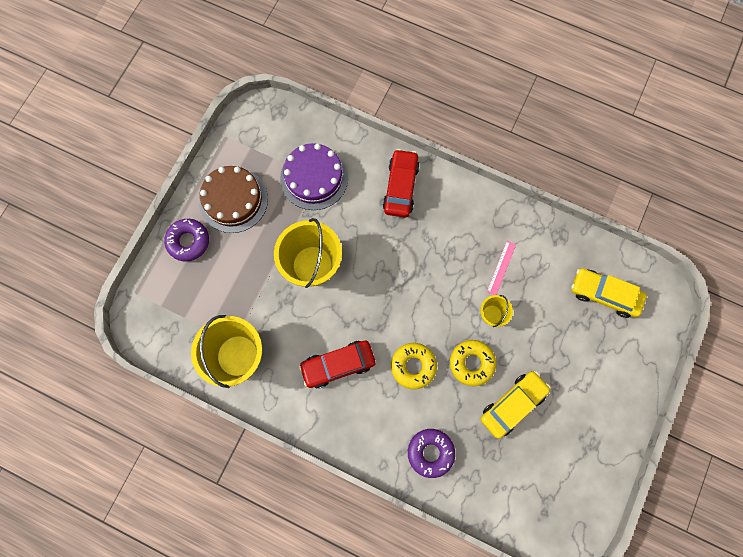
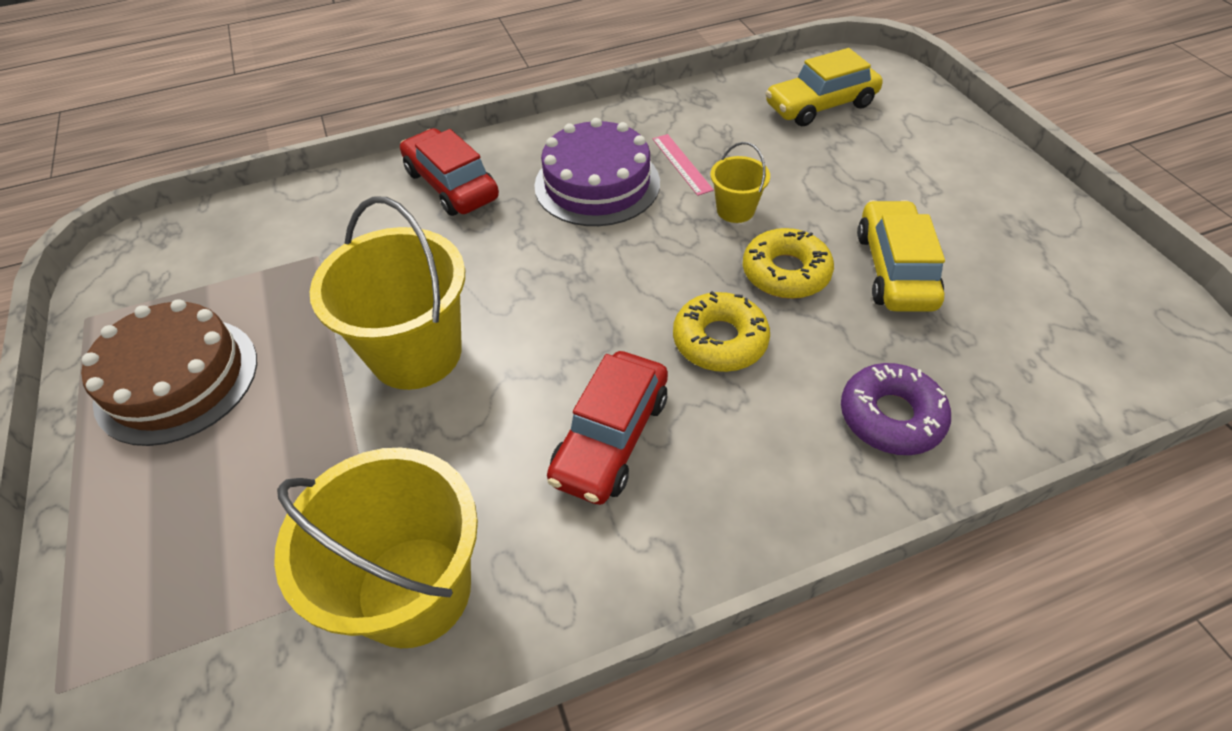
camera: 45 degrees left, 25 degrees down
purple donut [164,219,209,261] -> none
purple cake [280,143,348,210] -> purple cake moved to [534,118,660,226]

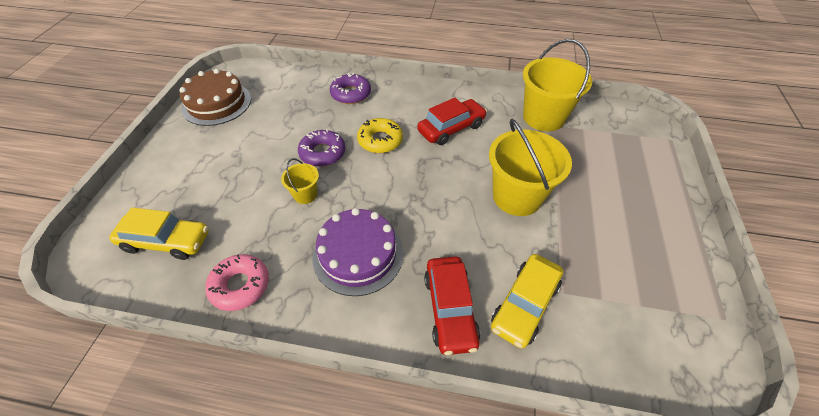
camera: 150 degrees left, 0 degrees up
brown cake [81,299,257,446] -> brown cake moved to [179,69,251,126]
pink ruler [653,134,714,196] -> none
yellow donut [743,228,834,299] -> purple donut [298,129,346,167]
yellow car [857,200,945,312] -> yellow car moved to [491,254,563,349]
none -> pink donut [205,254,269,311]

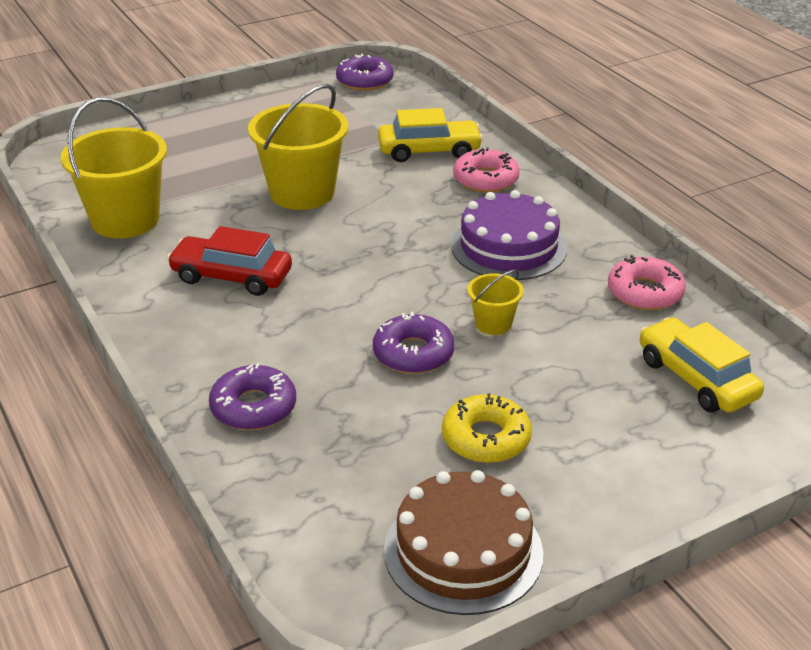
camera: 130 degrees left, 15 degrees down
yellow donut [357,118,403,153] -> yellow donut moved to [442,393,532,463]
red car [424,256,480,355] -> pink donut [453,148,520,193]
none -> purple donut [336,54,394,91]

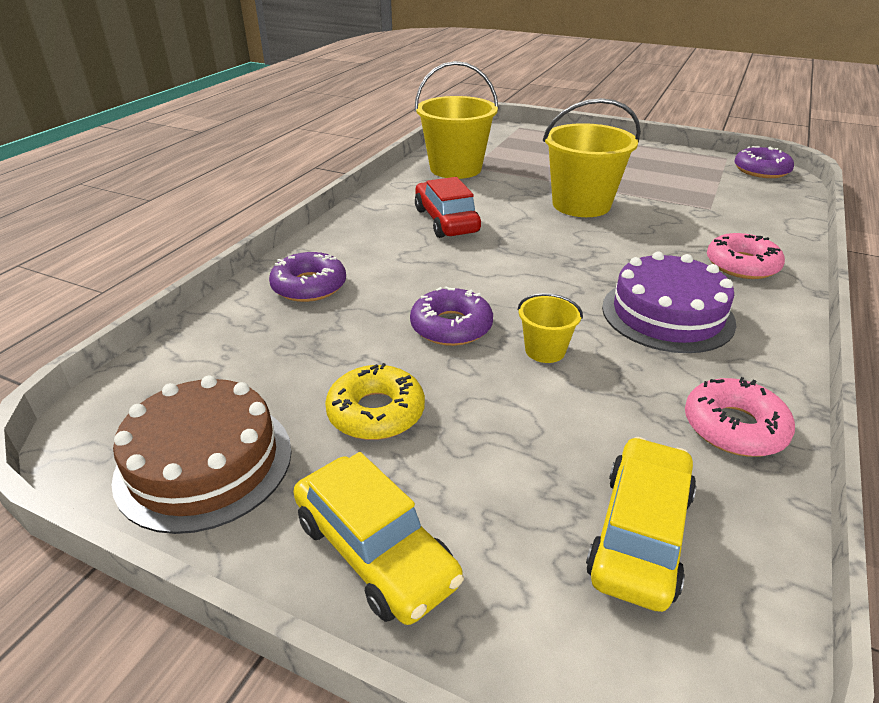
camera: 55 degrees right, 0 degrees up
yellow car [378,108,483,162] -> yellow car moved to [293,452,464,625]

